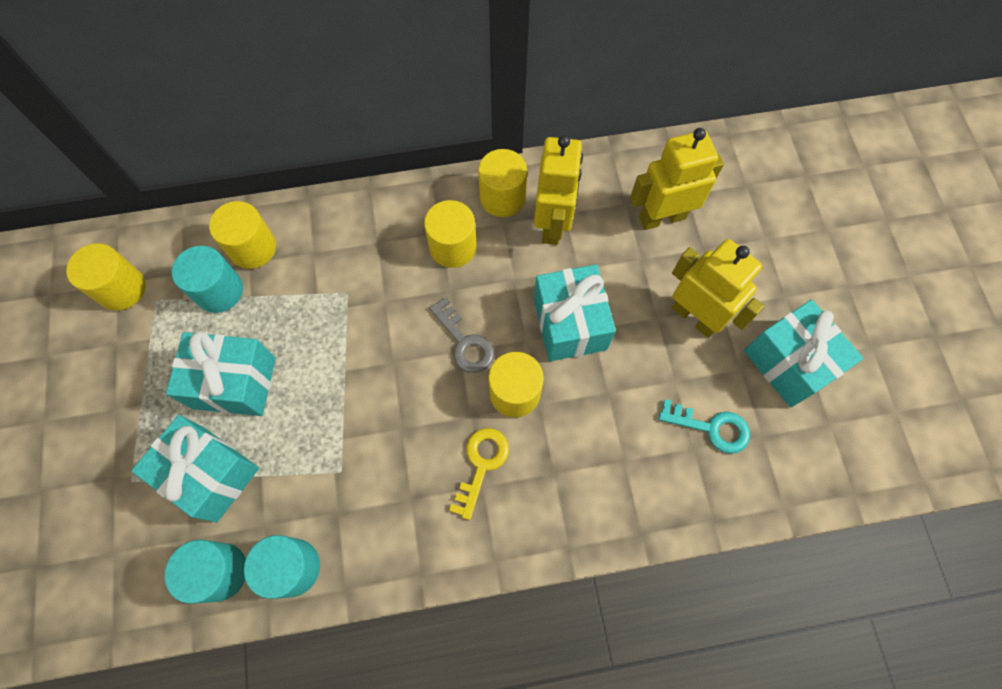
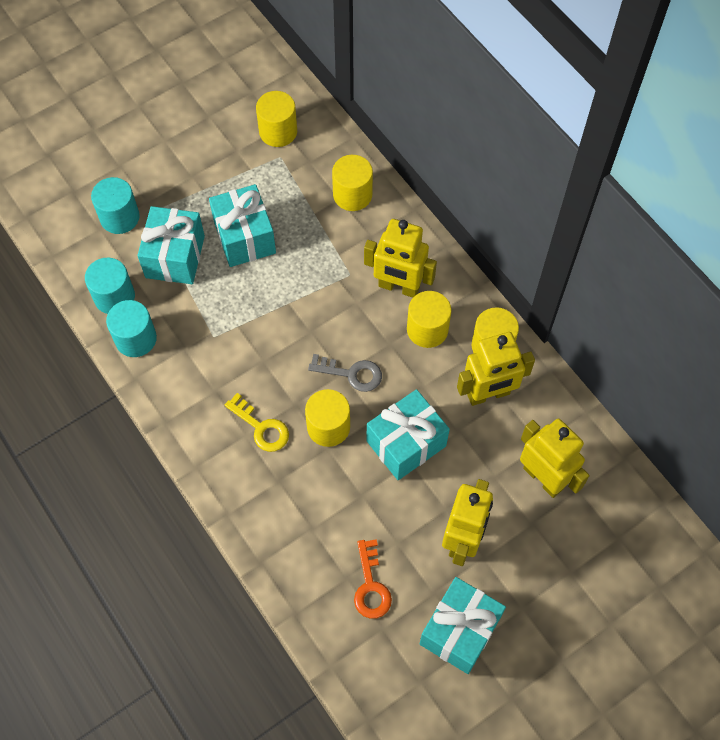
camera: 65 degrees right, 5 degrees down
turquoise cylinder [172,246,243,313] -> turquoise cylinder moved to [91,177,140,234]
grey key [429,297,494,373] -> grey key turned 105 degrees counterclockwise [308,354,382,392]
yellow key [449,428,509,520] -> yellow key turned 45 degrees clockwise [225,393,289,452]
turquoise key [659,399,750,454] -> orange key [354,539,392,619]
none -> yellow robot [364,219,437,298]

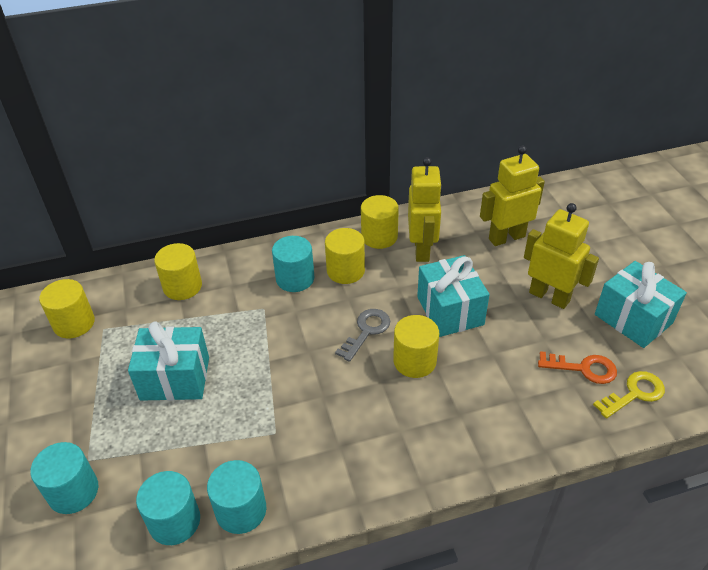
camera: 70 degrees left, 20 degrees down
turquoise gift [137,206,205,284] -> none
yellow key [225,393,289,452] -> yellow key moved to [593,371,665,418]
yellow robot [364,219,437,298] -> turquoise cylinder [272,236,314,292]

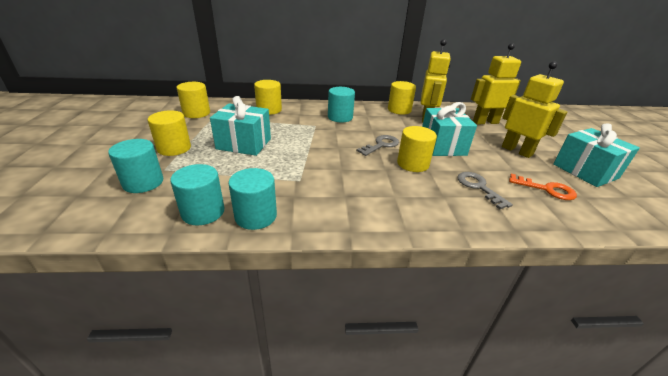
camera: 10 degrees right, 10 degrees down
yellow cylinder [325,228,365,284] -> yellow cylinder moved to [148,110,191,156]
yellow key [593,371,665,418] -> none
none -> grey key [457,172,513,209]

